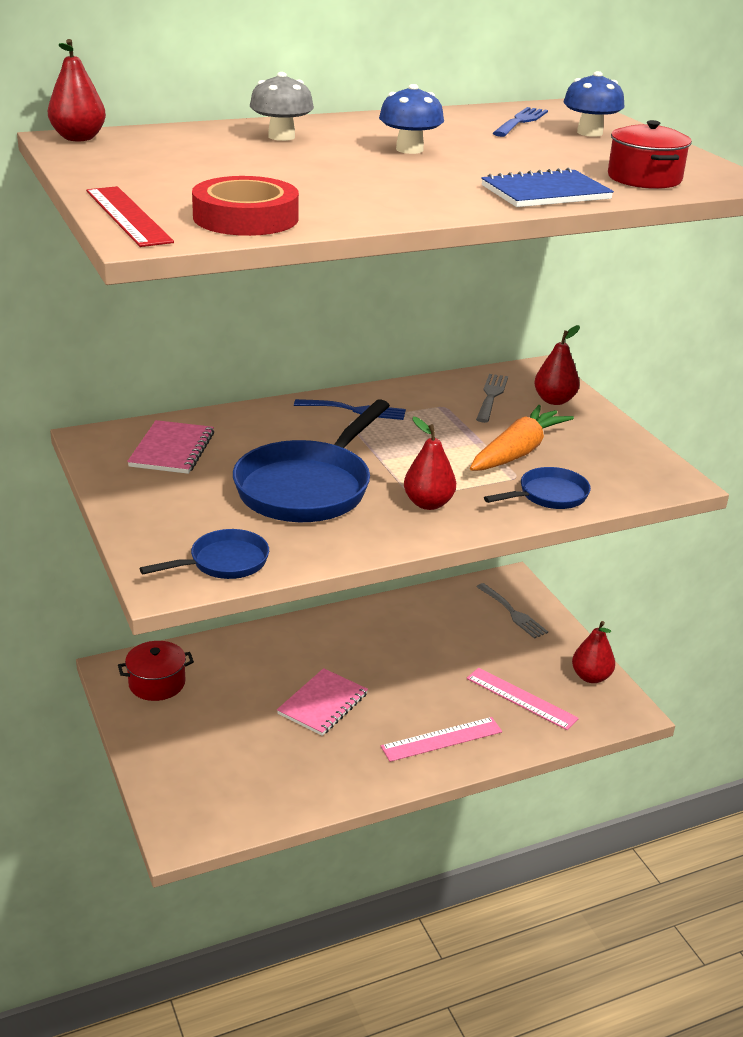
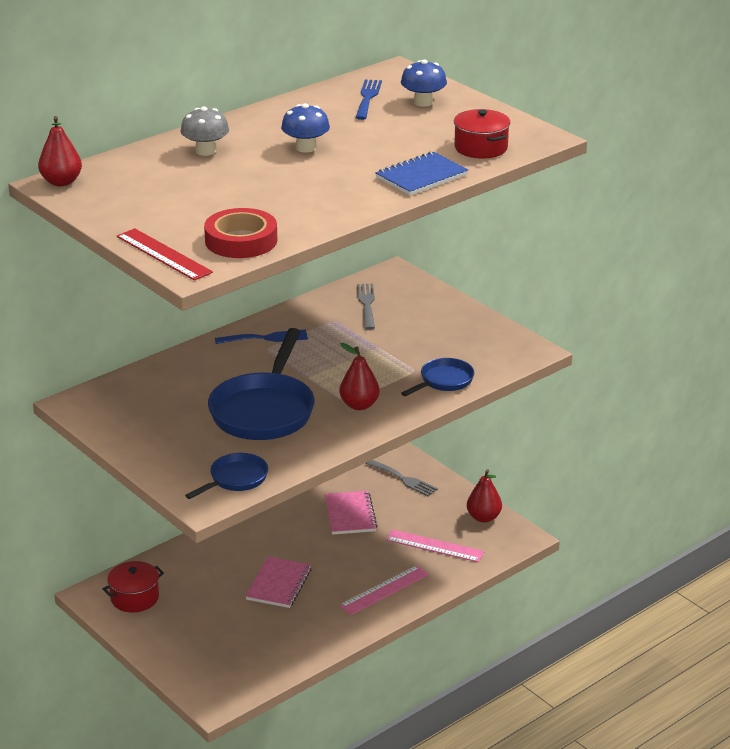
camera: 15 degrees left, 0 degrees up
pink notebook [127,420,214,474] -> pink notebook moved to [325,491,377,535]
orange carrot [470,405,574,471] -> none
red pear [534,325,580,405] -> none

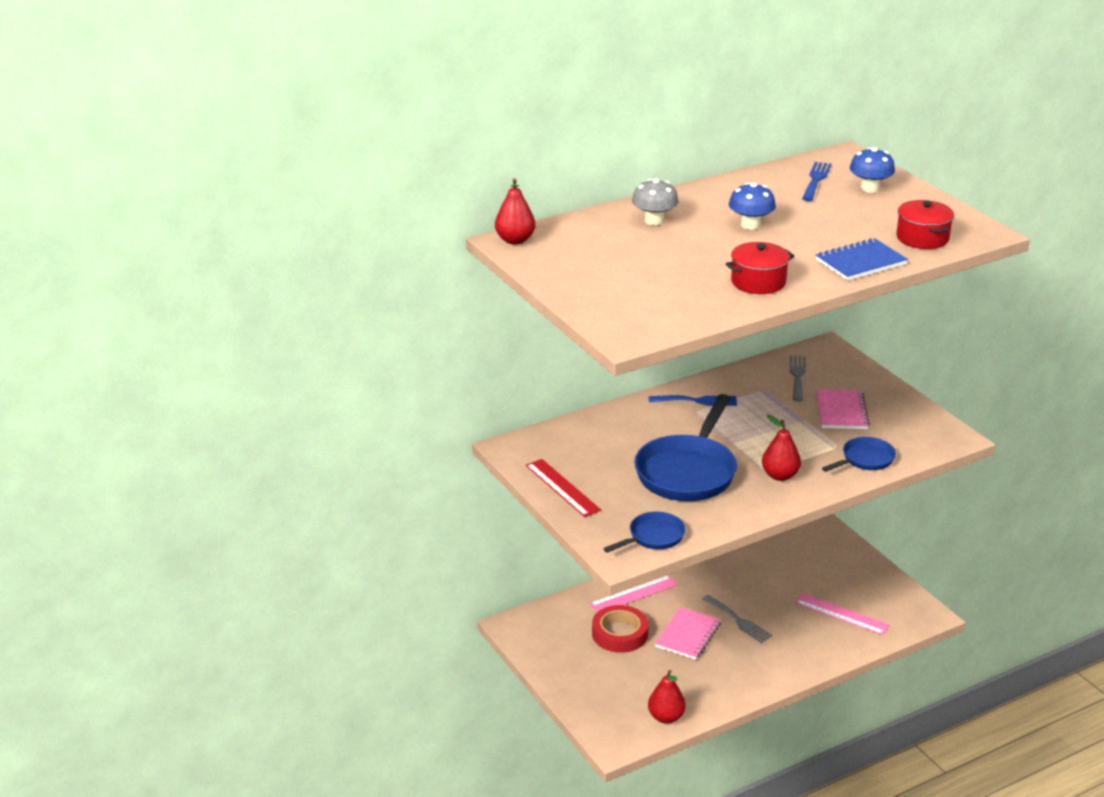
camera: 10 degrees right, 0 degrees up
red pot [103,561,164,612] -> red pot moved to [726,242,794,294]
red ruler [117,228,213,281] -> red ruler moved to [526,459,601,517]
red tape [204,208,277,258] -> red tape moved to [592,605,649,653]
pink notebook [325,491,377,535] -> pink notebook moved to [816,389,870,429]
pink ruler [339,565,429,615] -> pink ruler moved to [589,575,678,612]
grey fork [365,460,438,497] -> grey fork moved to [703,595,772,643]
red pear [467,469,502,523] -> red pear moved to [648,670,686,724]

